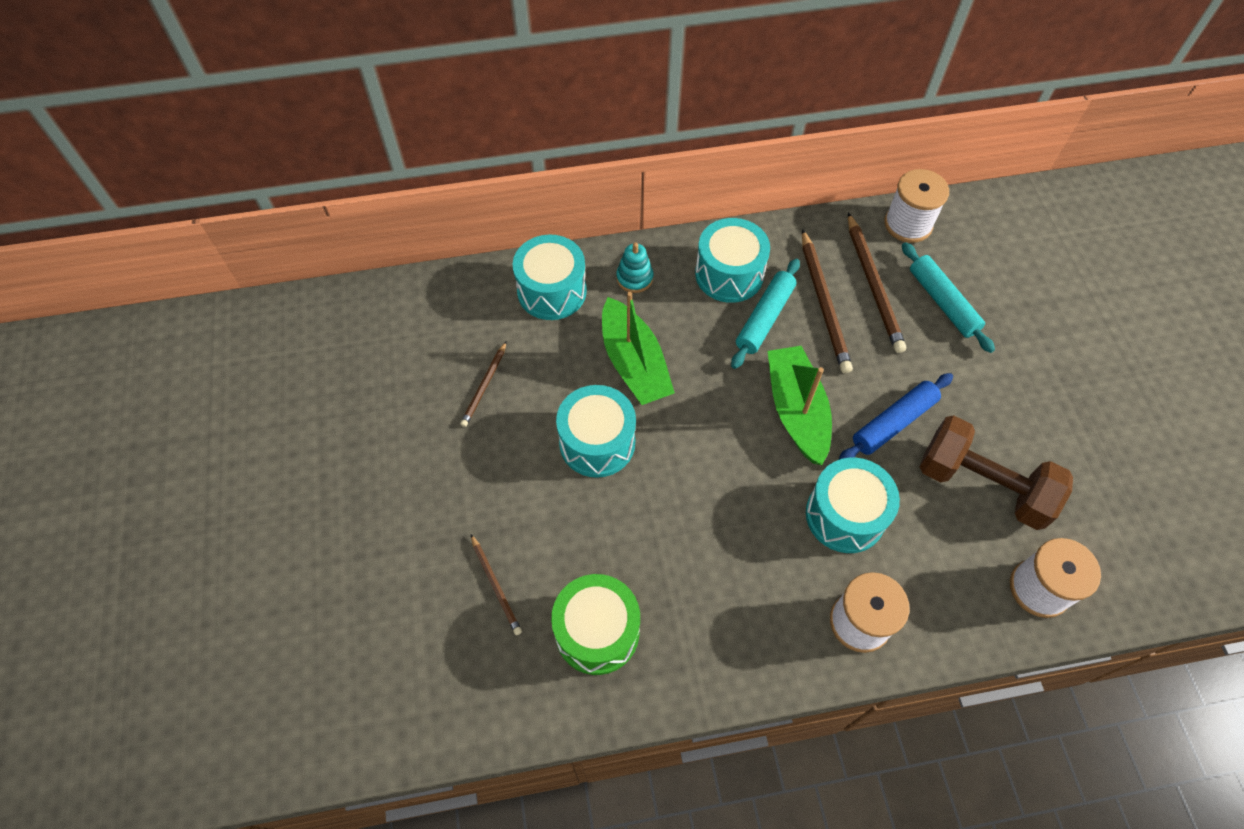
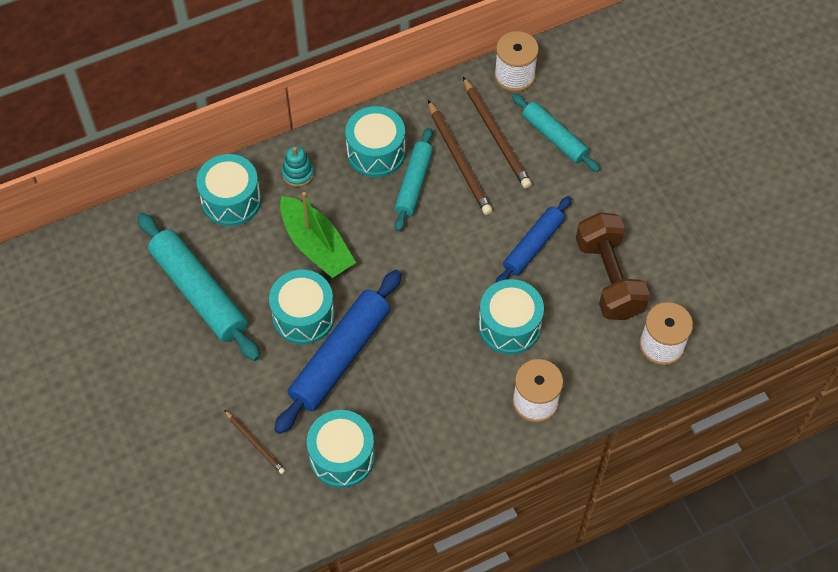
camera: 15 degrees left, 0 degrees up
brown pencil [460,341,507,427] -> turquoise rolling pin [137,213,260,361]
green drum [551,574,640,675] -> turquoise drum [307,410,375,488]
green boat [768,346,832,465] -> none
brown dumbbell [920,415,1073,530] -> brown dumbbell turned 60 degrees clockwise [576,212,650,320]
none -> blue rolling pin [274,270,401,434]

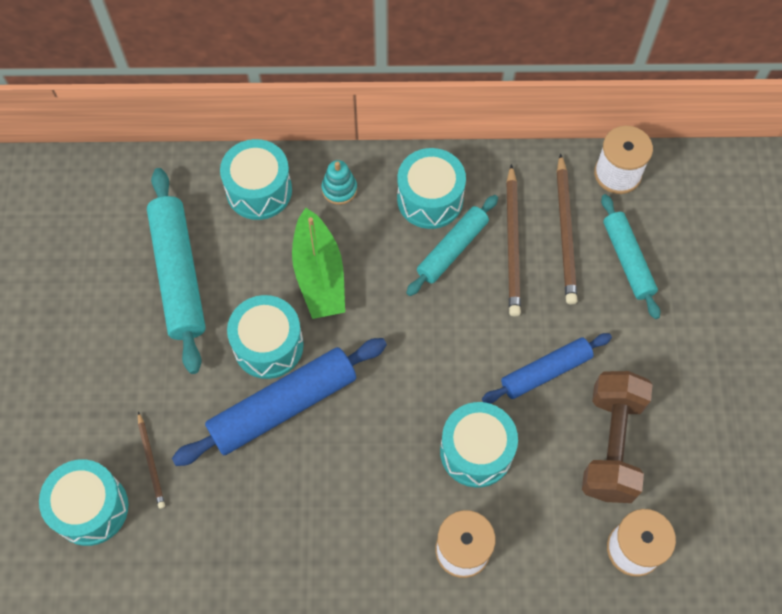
camera: 25 degrees right, 5 degrees up
turquoise drum [307,410,375,488] -> turquoise drum moved to [39,459,128,546]

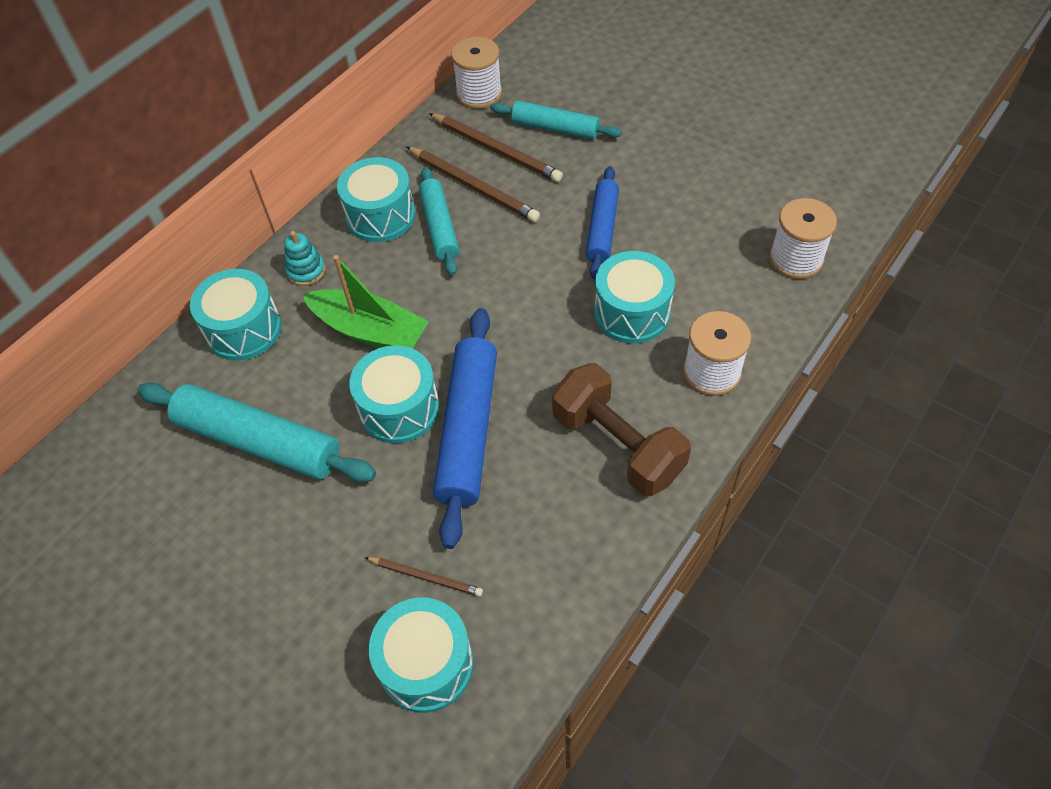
camera: 50 degrees left, 10 degrees down
brown dumbbell [582,371,653,503] -> brown dumbbell moved to [552,363,691,496]

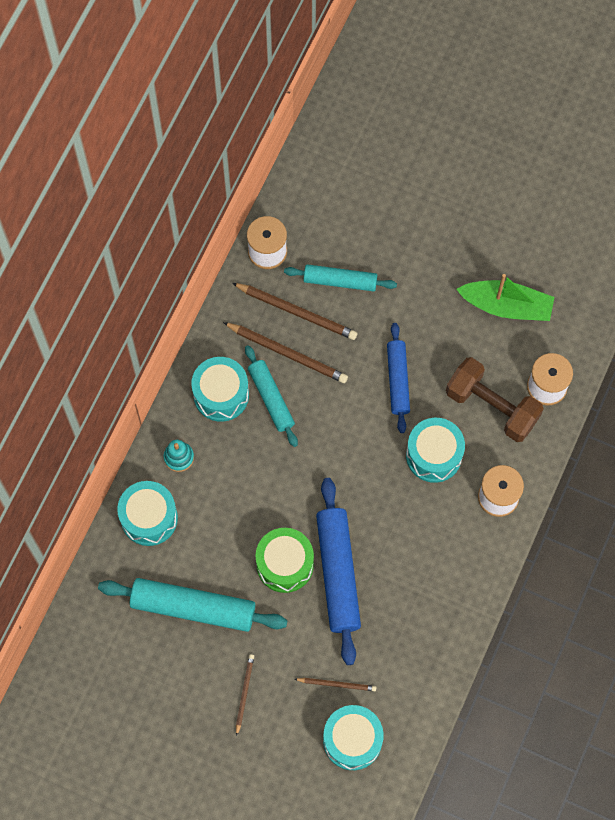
camera: 15 degrees left, 15 degrees up
green boat [302,255,429,348] -> green boat moved to [456,274,554,321]
turquoise drum [349,345,439,444] -> green drum [256,528,314,593]
brown dumbbell [552,363,691,496] -> brown dumbbell moved to [446,357,543,442]
none -> brown pencil [236,654,254,736]

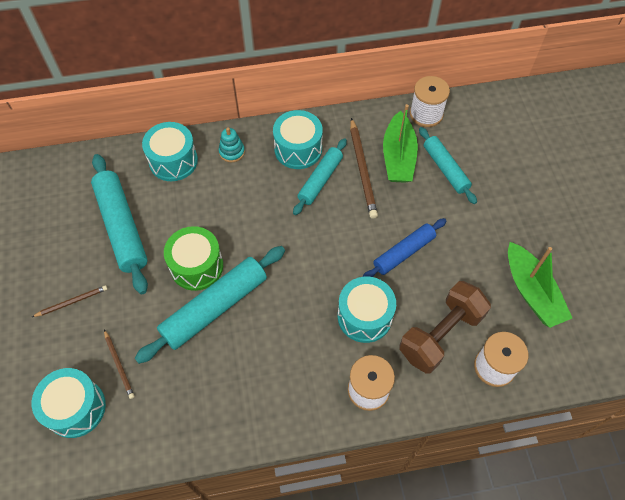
camera: 55 degrees right, 10 degrees down
brown pencil [232,283,357,340] -> green boat [383,104,418,183]
blue rolling pin [316,478,361,665] -> turquoise rolling pin [135,246,285,364]
brown dumbbell [446,357,543,442] -> brown dumbbell turned 45 degrees clockwise [399,281,491,374]

